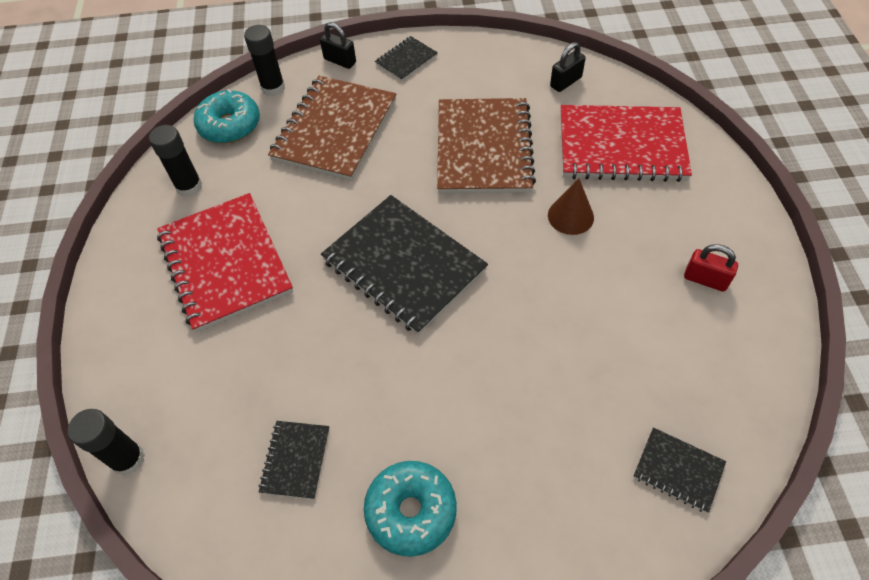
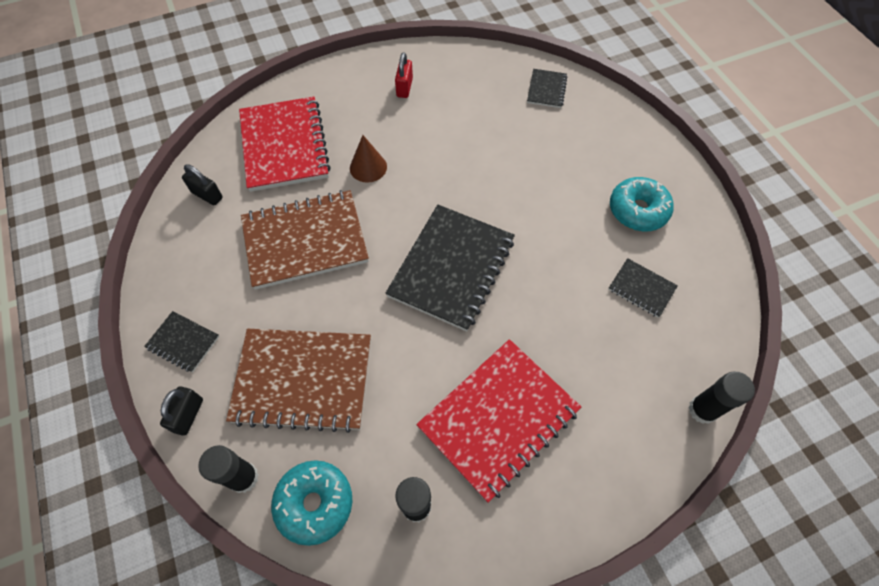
camera: 110 degrees left, 5 degrees up
black notebook [258,421,330,499] -> black notebook turned 45 degrees clockwise [608,258,678,318]

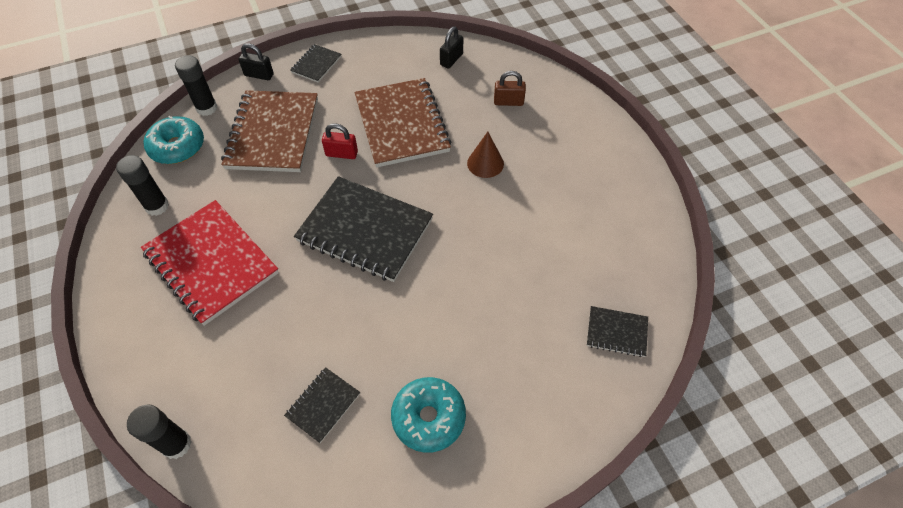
camera: 90 degrees right, 5 degrees down
red notebook [239,97,331,192] -> brown padlock [494,71,526,106]
red padlock [395,52,413,98] -> red padlock moved to [322,123,358,159]

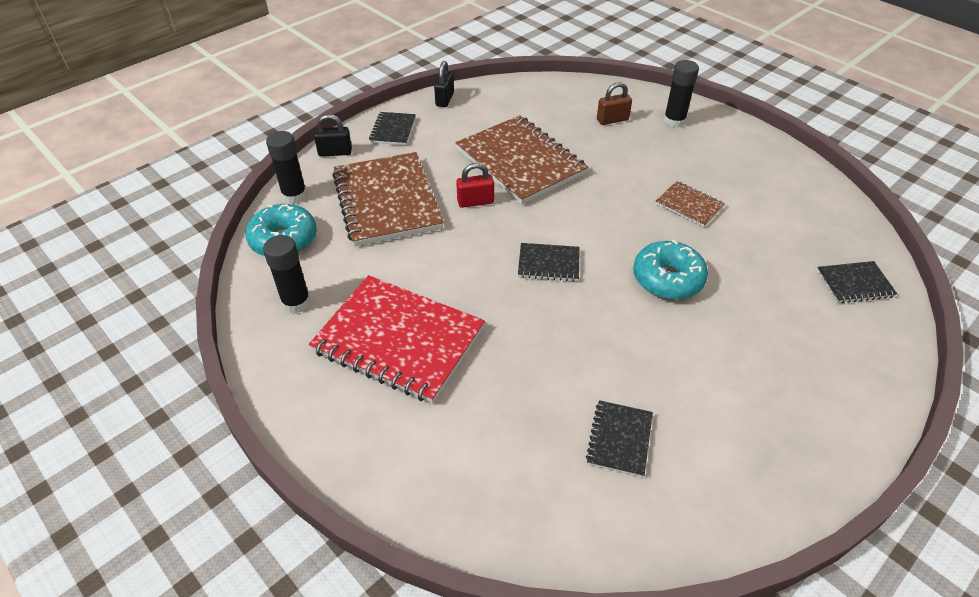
camera: 20 degrees left, 10 degrees down
black glue stick [127,404,192,459] -> black glue stick moved to [664,60,699,128]
black notebook [294,176,433,282] -> black notebook [518,243,580,282], size x0.47
turquoise donut [391,377,466,453] -> turquoise donut moved to [633,239,708,300]
black padlock [440,27,463,69] -> black padlock moved to [434,61,454,107]
brown cone [467,132,504,178] -> none
none -> brown notebook [655,181,725,227]

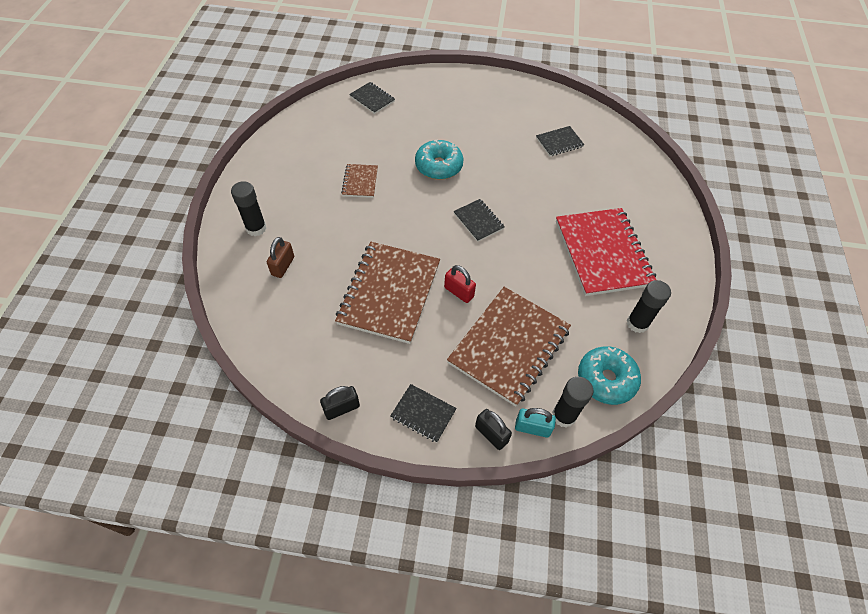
camera: 130 degrees left, 10 degrees up
black notebook [369,112,416,145] -> black notebook turned 60 degrees clockwise [390,384,457,443]
brown padlock [597,82,632,125] -> brown padlock turned 75 degrees clockwise [267,237,294,278]
none -> turquoise padlock [515,408,556,438]

